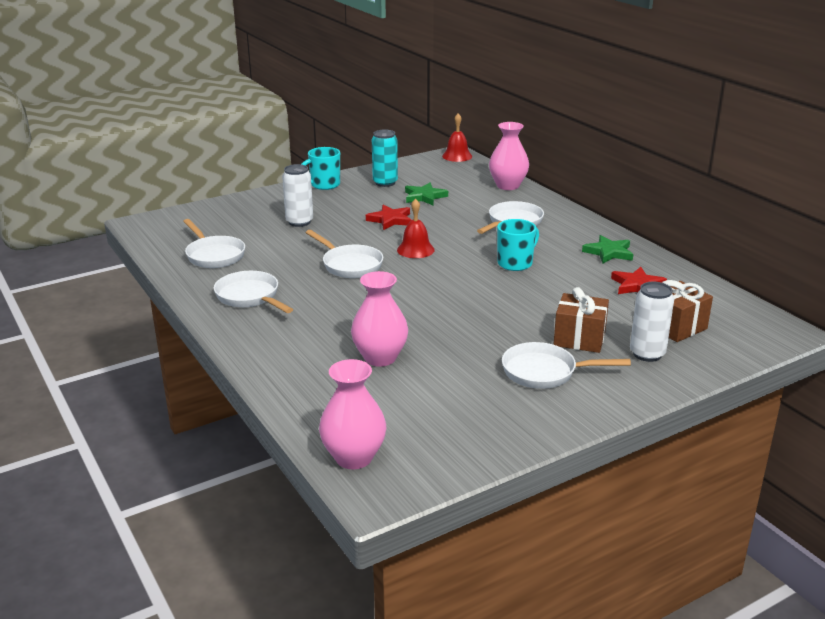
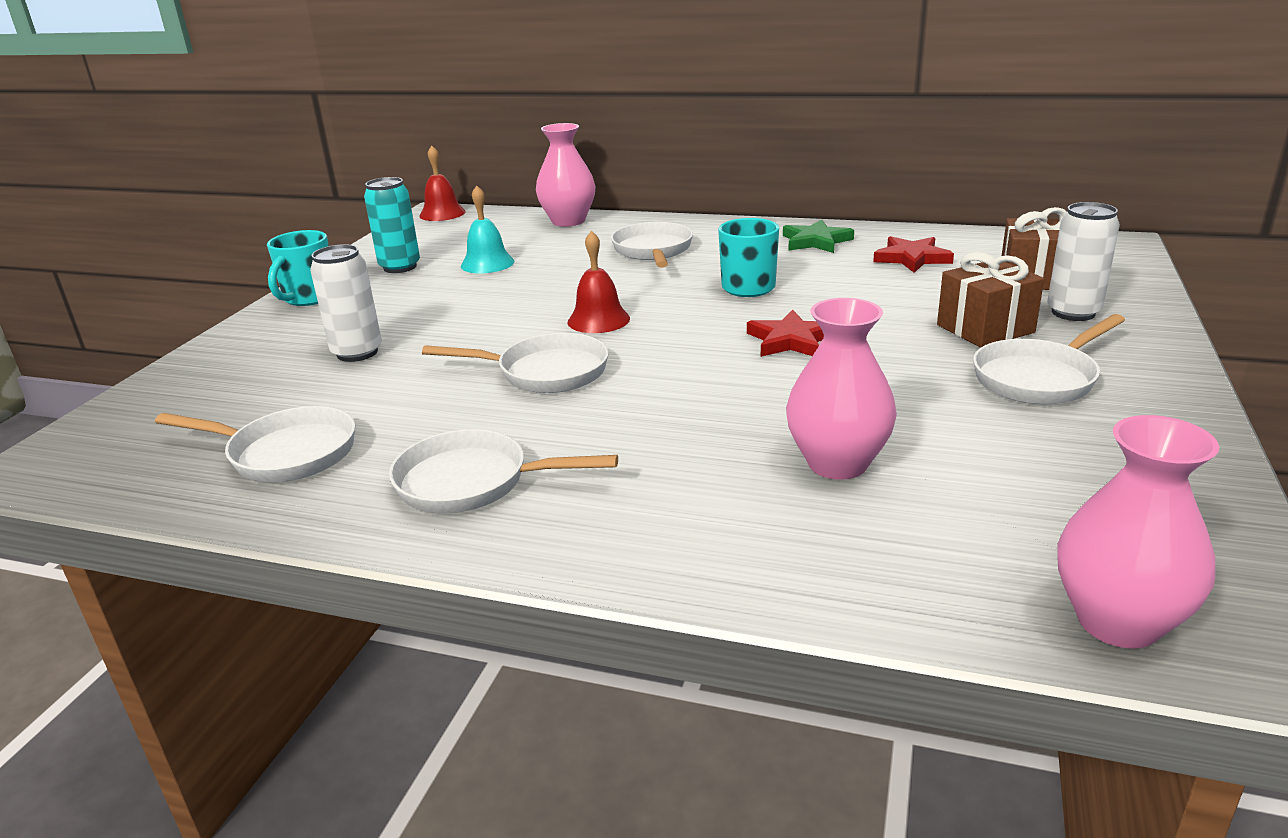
camera: 40 degrees left, 0 degrees up
red star [366,205,411,230] -> red star moved to [747,310,824,357]
green star [405,183,448,206] -> turquoise bell [461,185,514,273]

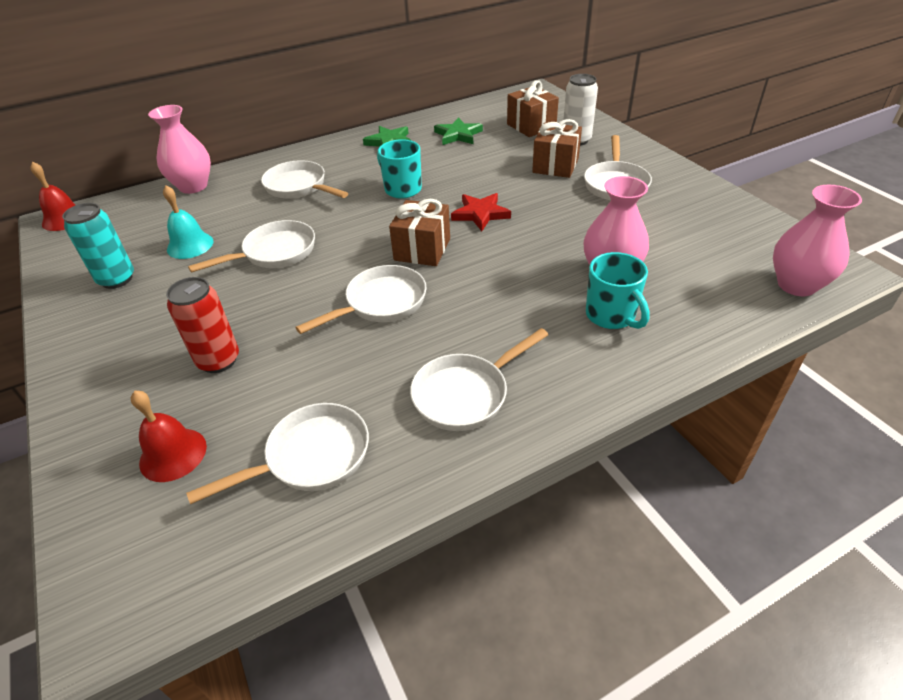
camera: 45 degrees left, 15 degrees up
turquoise mug [267,230,329,306] -> turquoise mug moved to [586,252,650,329]
white can [310,244,382,362] -> red can [166,277,239,373]
red bell [568,230,630,333] -> red bell moved to [131,390,207,482]
red star [873,236,954,273] -> green star [434,117,483,145]
none -> white pan [188,220,315,273]
none -> brown gift [389,199,450,266]

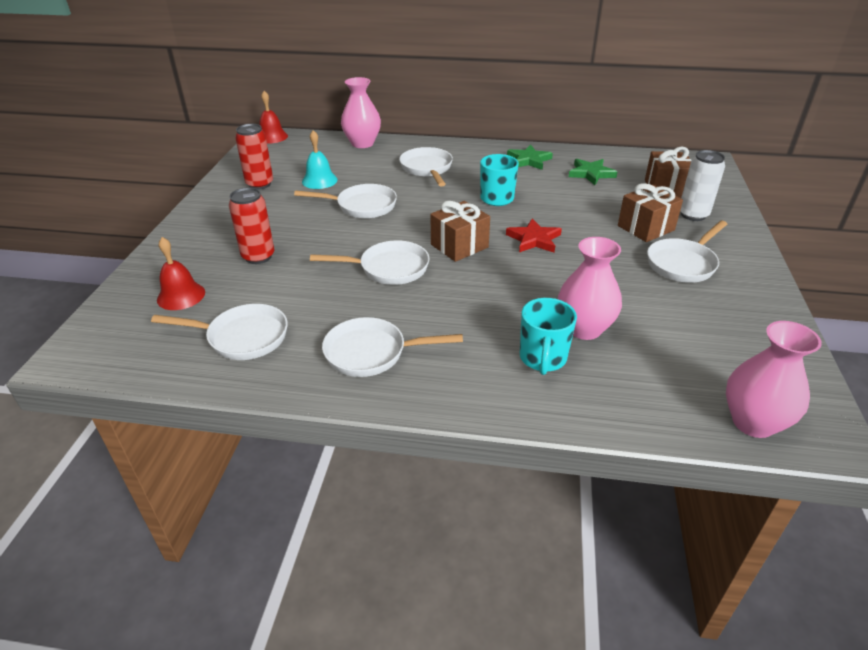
camera: 35 degrees right, 5 degrees down
turquoise can [62,203,134,289] -> red can [235,124,273,190]

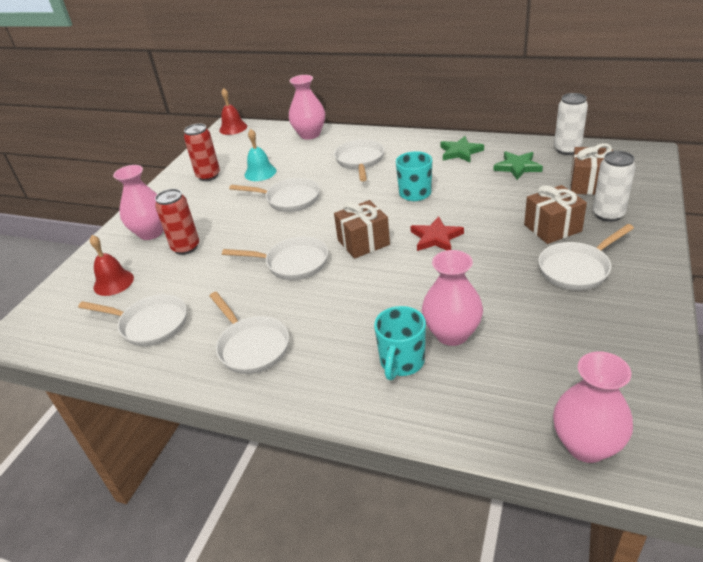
camera: 15 degrees right, 0 degrees up
white pan [322,317,463,377] -> white pan turned 135 degrees counterclockwise [210,292,289,374]
none -> pink vase [113,165,163,240]
none -> white can [554,93,588,155]

